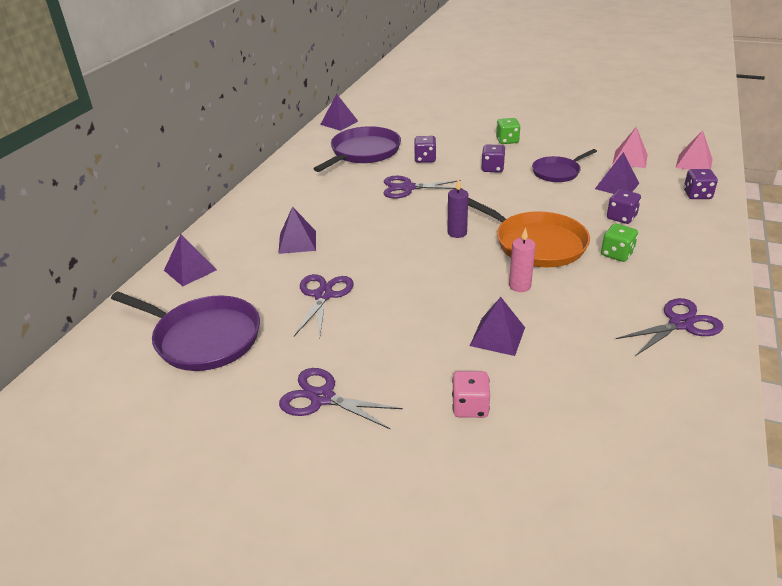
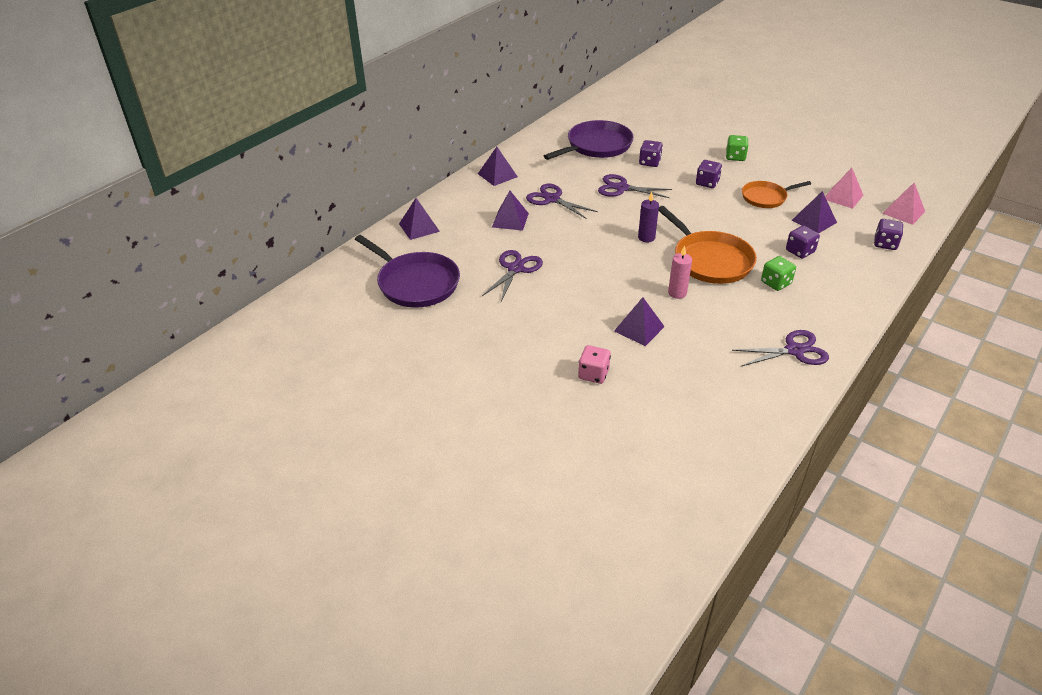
camera: 15 degrees right, 5 degrees up
purple scissors [279,368,403,430] -> purple scissors moved to [526,184,598,219]
purple pyramid [320,94,358,131] -> purple pyramid moved to [478,147,518,186]
purple pan [532,149,597,182] -> orange pan [742,181,811,208]

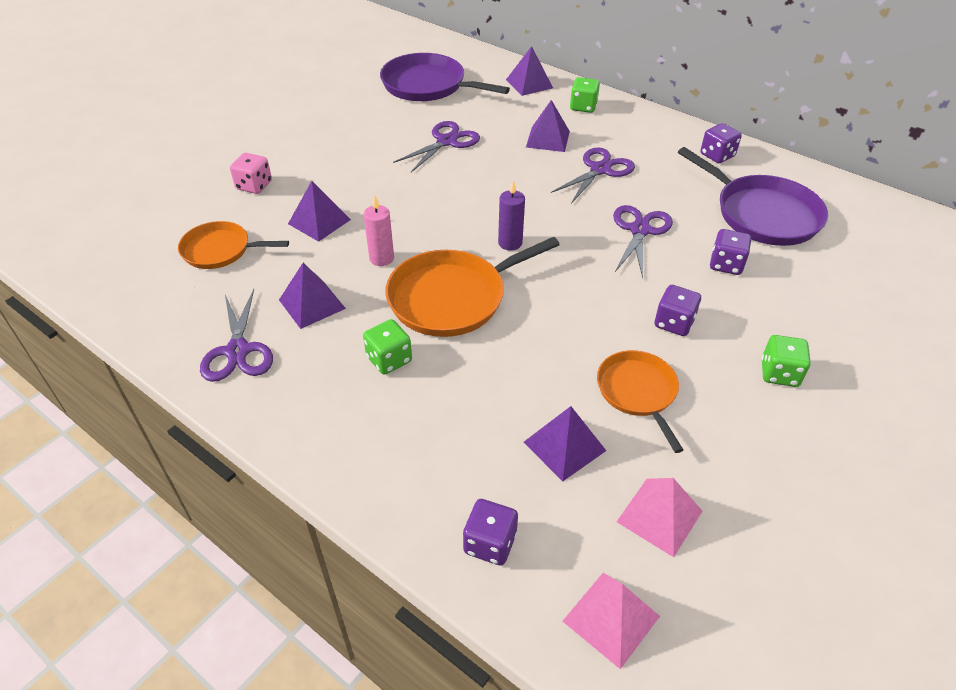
camera: 90 degrees right, 5 degrees up
purple pan [355,235,460,308] -> purple pan turned 75 degrees clockwise [380,53,510,101]
purple pyramid [478,147,518,186] -> purple pyramid moved to [279,263,346,329]
purple scissors [482,250,543,301] -> purple scissors turned 75 degrees counterclockwise [393,121,480,172]
purple dice [786,225,820,258] -> purple dice moved to [700,123,742,163]
none -> orange pan [178,221,289,269]
none -> green dice [570,77,600,113]

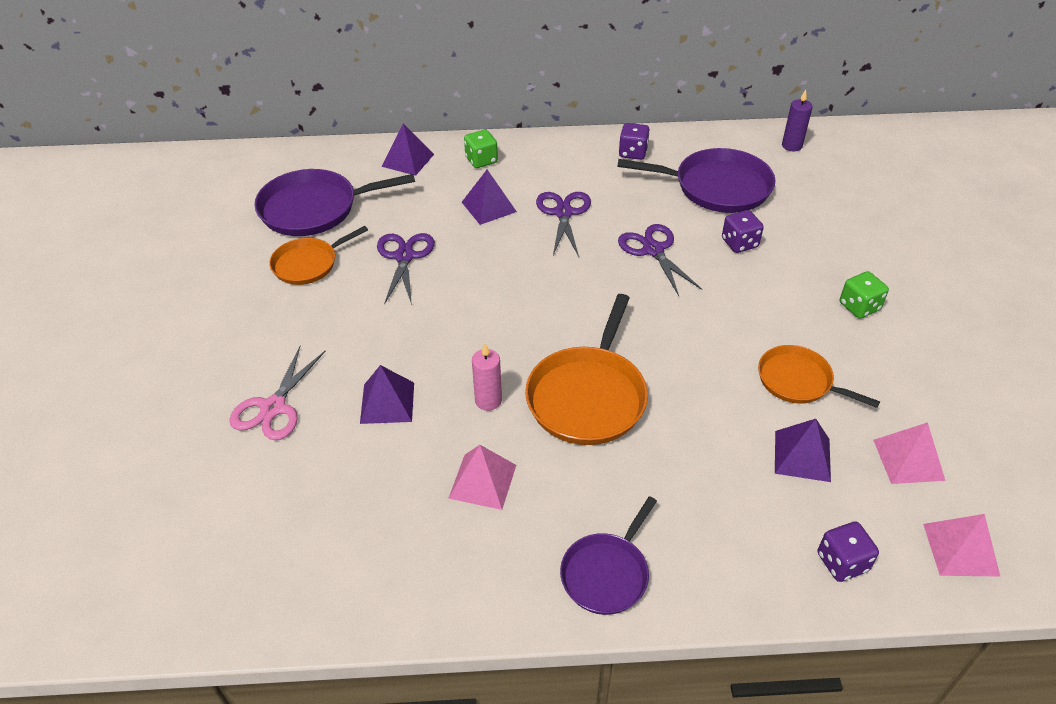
camera: 40 degrees left, 0 degrees up
orange pan [178,221,289,269] -> orange pan moved to [269,226,368,285]
purple scissors [200,289,273,382] -> none
pink dice [230,153,272,194] -> pink scissors [229,346,325,440]
purple pyramid [279,263,346,329] -> pink pyramid [448,445,516,510]
green dice [363,319,412,375] -> none
purple candle [498,180,525,251] -> purple candle moved to [782,90,813,151]
purple dice [655,285,701,336] -> none
none -> purple pan [560,496,657,615]

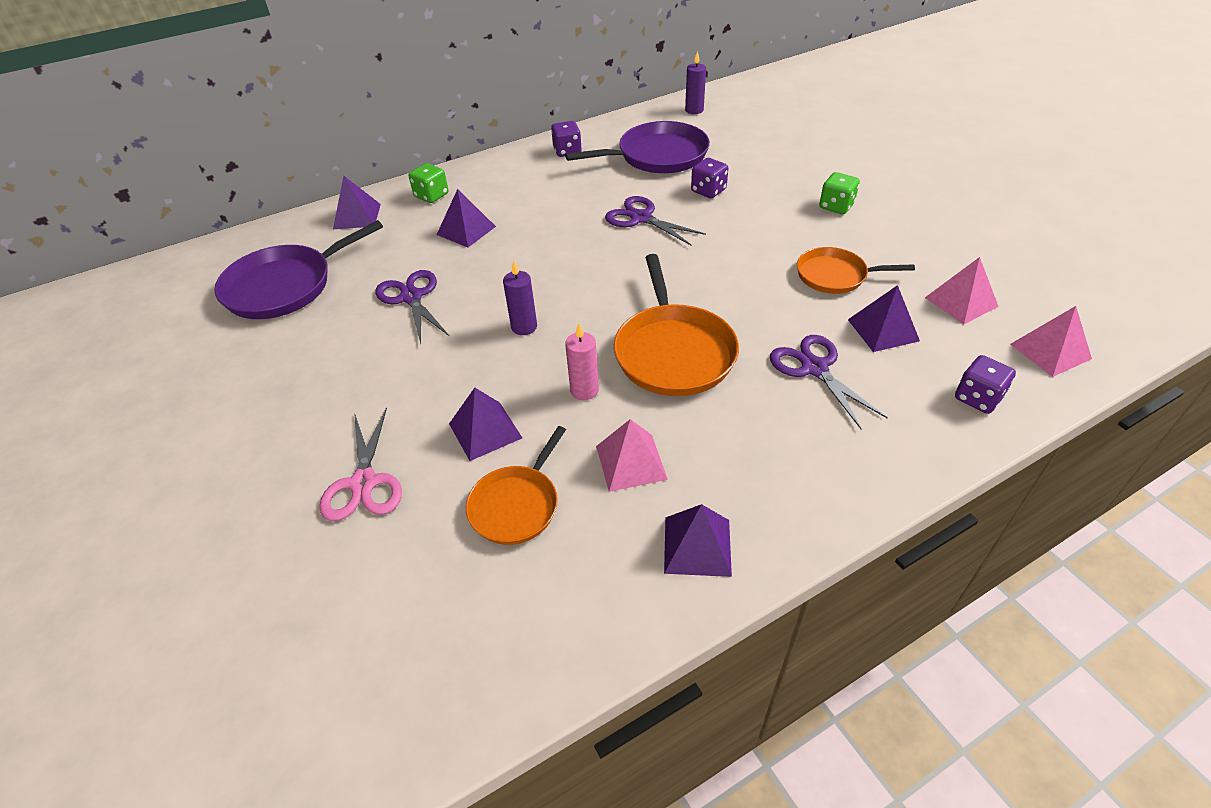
camera: 25 degrees left, 0 degrees up
orange pan [269,226,368,285] -> orange pan moved to [466,426,566,545]
purple scissors [536,192,591,257] -> purple scissors moved to [770,335,888,429]
purple pan [560,496,657,615] -> none
none -> purple candle [503,261,537,335]
none -> purple pyramid [664,504,732,577]

